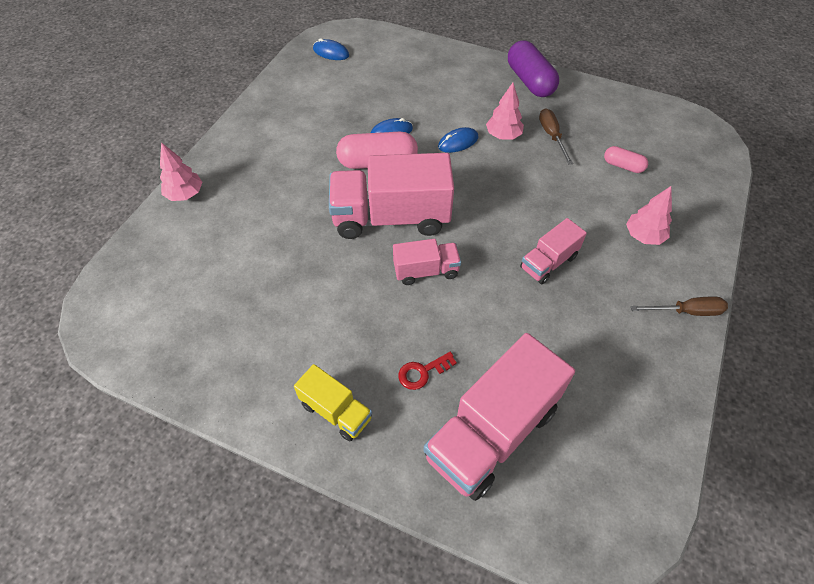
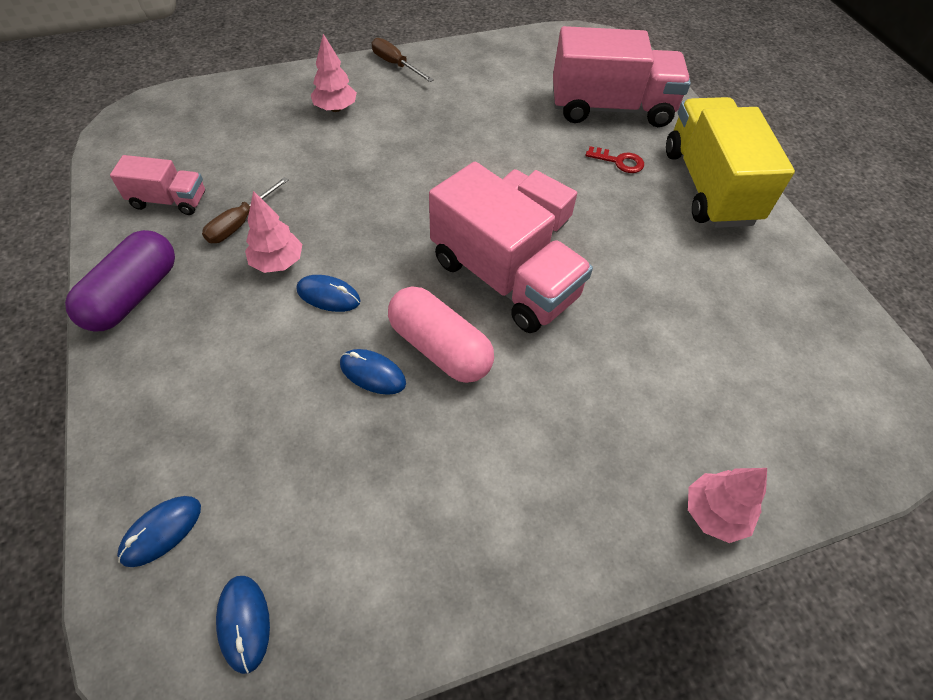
camera: 135 degrees left, 0 degrees up
yellow truck [294,364,372,442] -> yellow truck [666,97,795,228], size x1.94
pink truck [520,218,587,284] -> pink truck moved to [110,155,205,215]
pink capsule [604,146,648,173] -> none
none -> blue mouse [117,496,201,567]

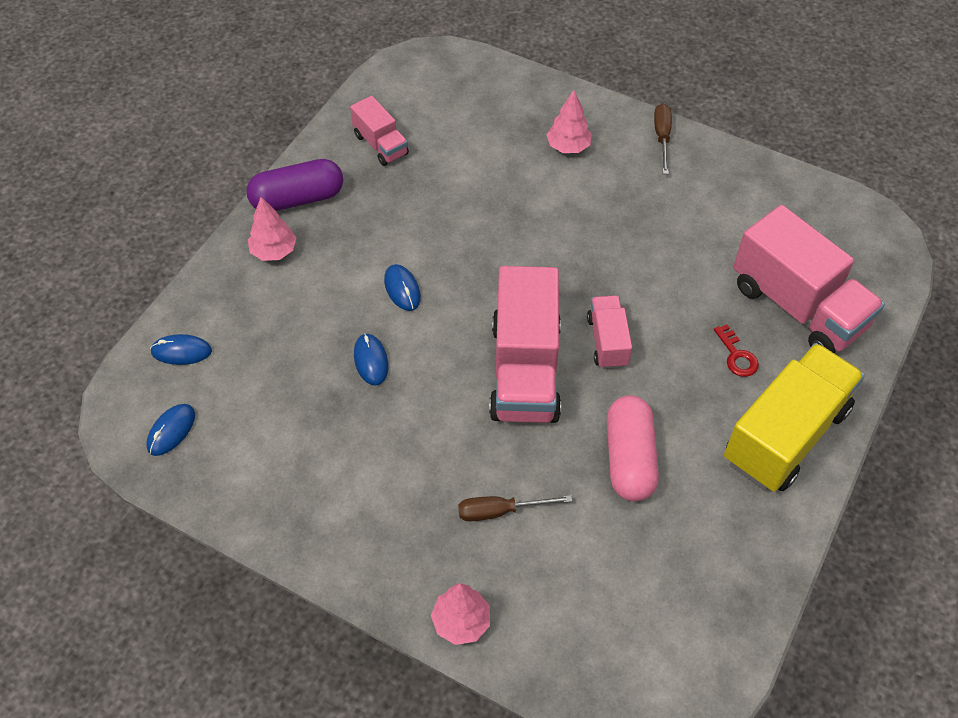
camera: 50 degrees right, 0 degrees up
brown screwdriver [202,177,289,243] -> brown screwdriver moved to [458,495,572,521]
pink tree [245,191,302,273] -> pink tree moved to [248,197,297,261]
pink capsule [388,286,494,383] -> pink capsule moved to [607,395,659,501]

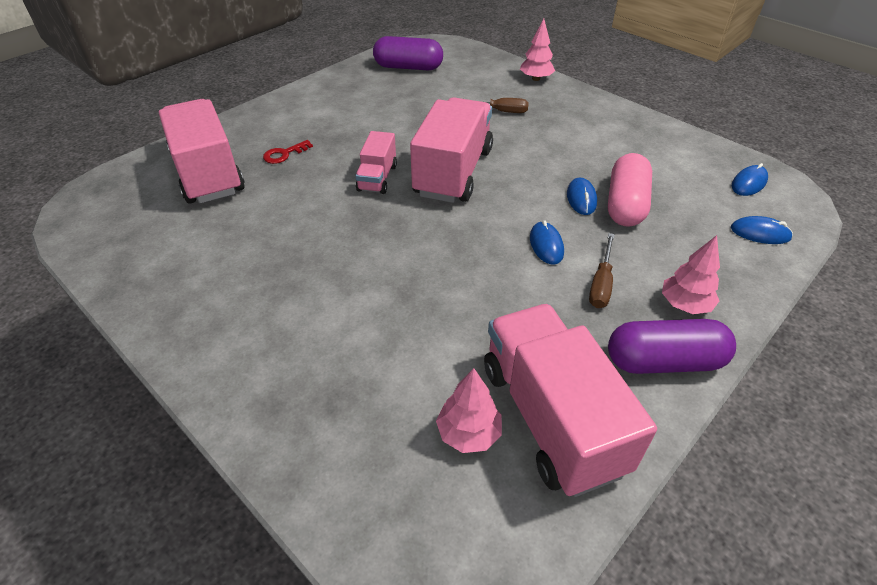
camera: 165 degrees left, 10 degrees down
pink truck [350,96,409,166] -> pink truck [484,304,657,497], size x1.94
pink tree [546,90,592,153] -> pink tree moved to [436,368,502,453]
pink capsule [607,395,659,501] -> pink capsule moved to [608,153,652,227]
brown screwdriver [654,103,672,174] -> brown screwdriver moved to [589,233,615,308]
red key [714,324,759,377] -> red key turned 120 degrees counterclockwise [263,140,313,164]
yellow truck [724,343,865,492] -> none
none -> purple capsule [373,36,443,70]

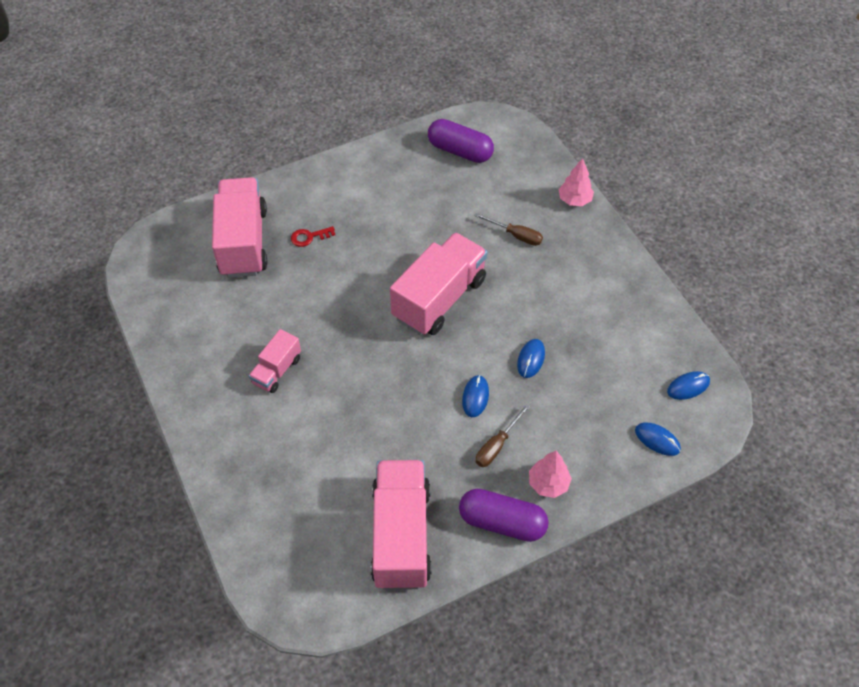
camera: 20 degrees right, 10 degrees up
pink truck [355,131,397,194] -> pink truck moved to [249,329,301,393]
pink tree [436,368,502,453] -> none
pink capsule [608,153,652,227] -> none

